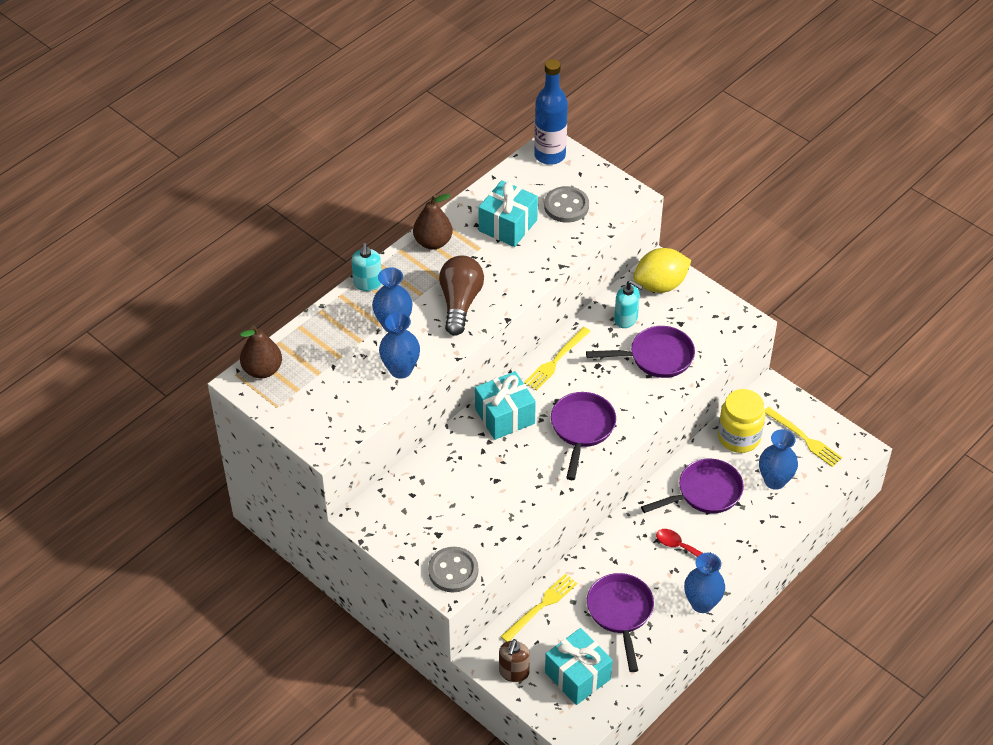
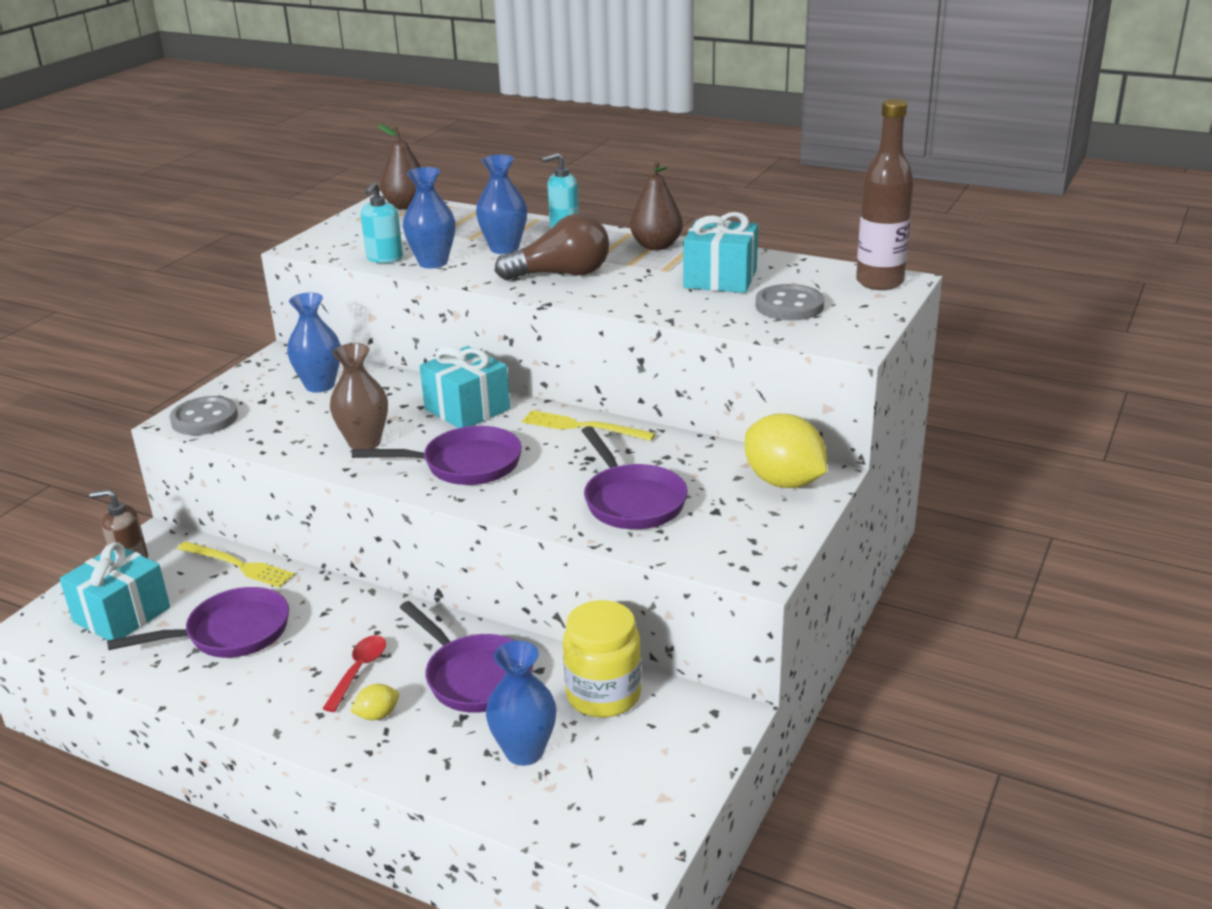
camera: 75 degrees right, 20 degrees down
blue bottle [534,59,568,165] -> brown bottle [856,99,914,290]
turquoise soap dispenser [614,280,643,328] -> turquoise soap dispenser moved to [361,182,403,263]
blue vase [684,553,725,613] -> blue vase moved to [287,293,341,393]
yellow fork [765,407,842,467] -> none
none -> brown vase [330,343,388,449]
none -> yellow lemon [350,684,399,720]

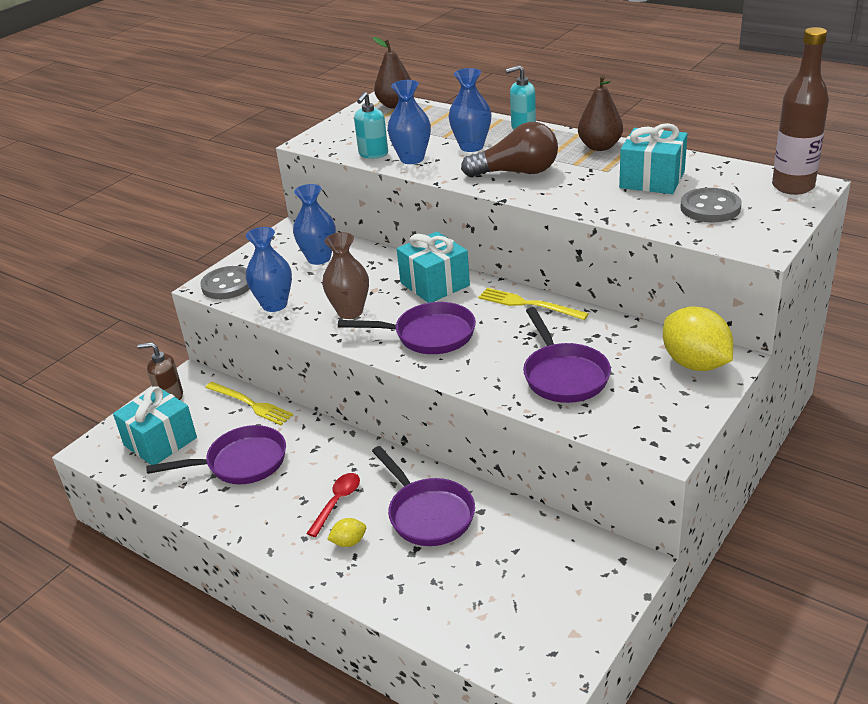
camera: 10 degrees right, 5 degrees up
blue vase [486,641,556,766] -> blue vase moved to [246,227,292,312]
yellow jar [563,600,642,718] -> none

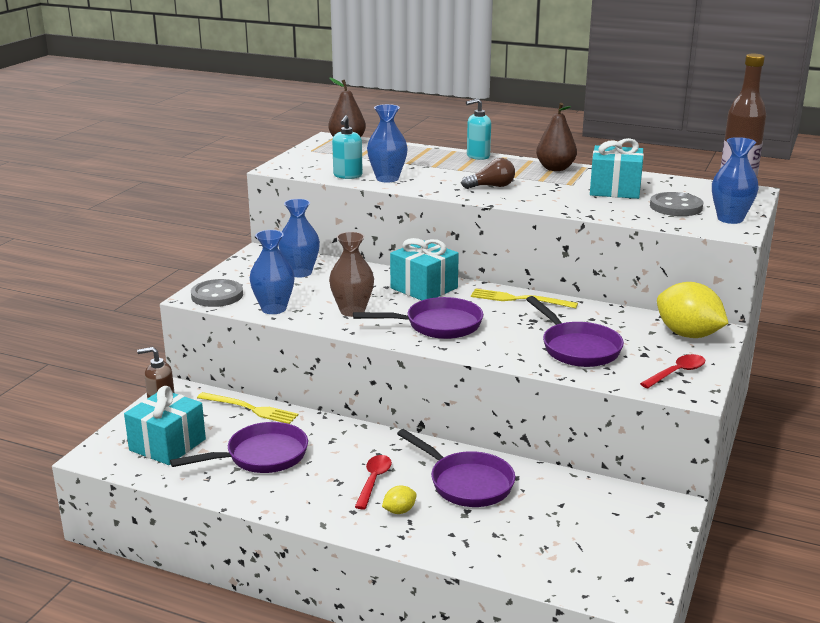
camera: 15 degrees left, 10 degrees down
blue vase [449,68,492,152] -> blue vase moved to [712,137,759,224]
brown light bulb [461,122,558,177] -> brown light bulb [461,158,515,189], size x0.62
none -> red spoon [640,354,705,388]

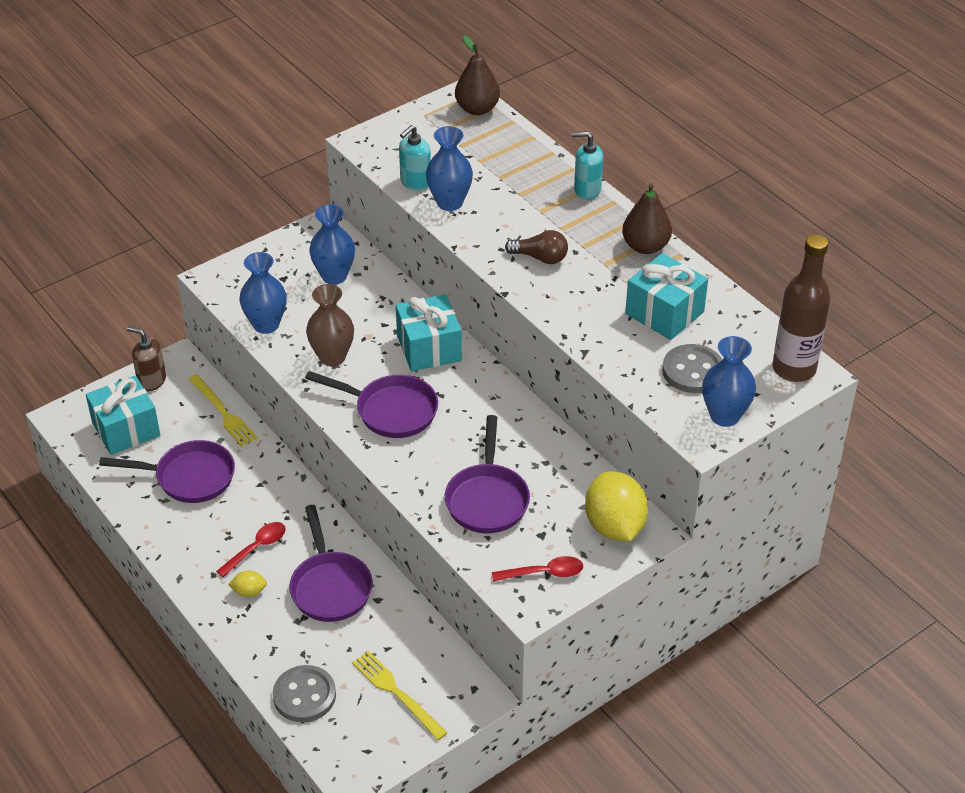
camera: 30 degrees right, 20 degrees up
grey button [191,279,243,307] -> grey button moved to [273,665,336,722]
yellow fork [471,288,578,308] -> yellow fork moved to [352,651,448,740]

